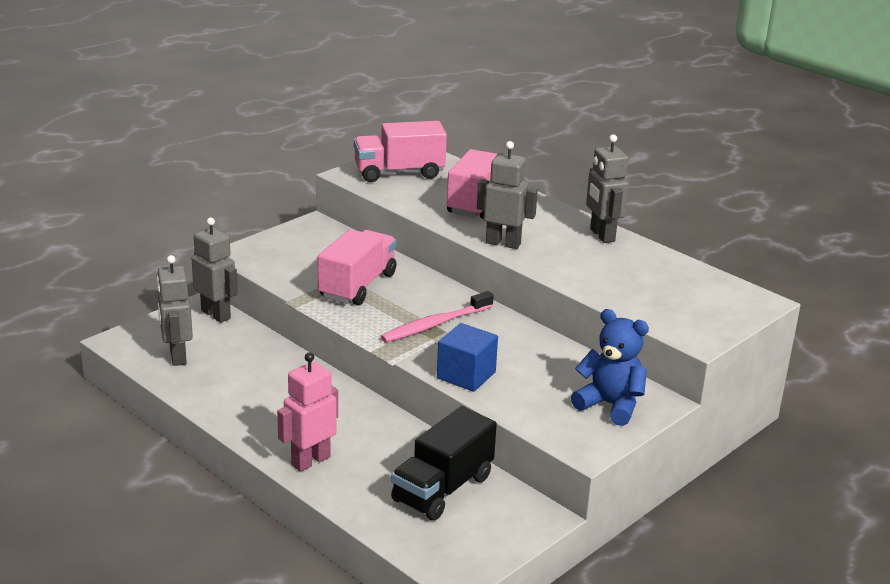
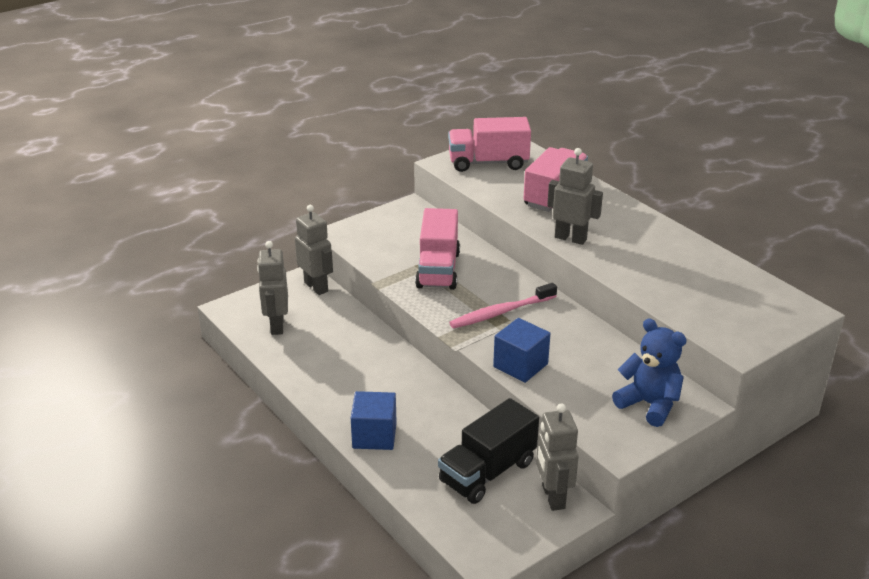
camera: 10 degrees right, 5 degrees up
pink robot [277,352,338,472] -> blue cube [351,391,397,450]
pink truck [318,229,396,305] -> pink truck turned 150 degrees clockwise [415,208,460,290]
grey robot [586,134,629,243] -> grey robot moved to [536,403,579,511]

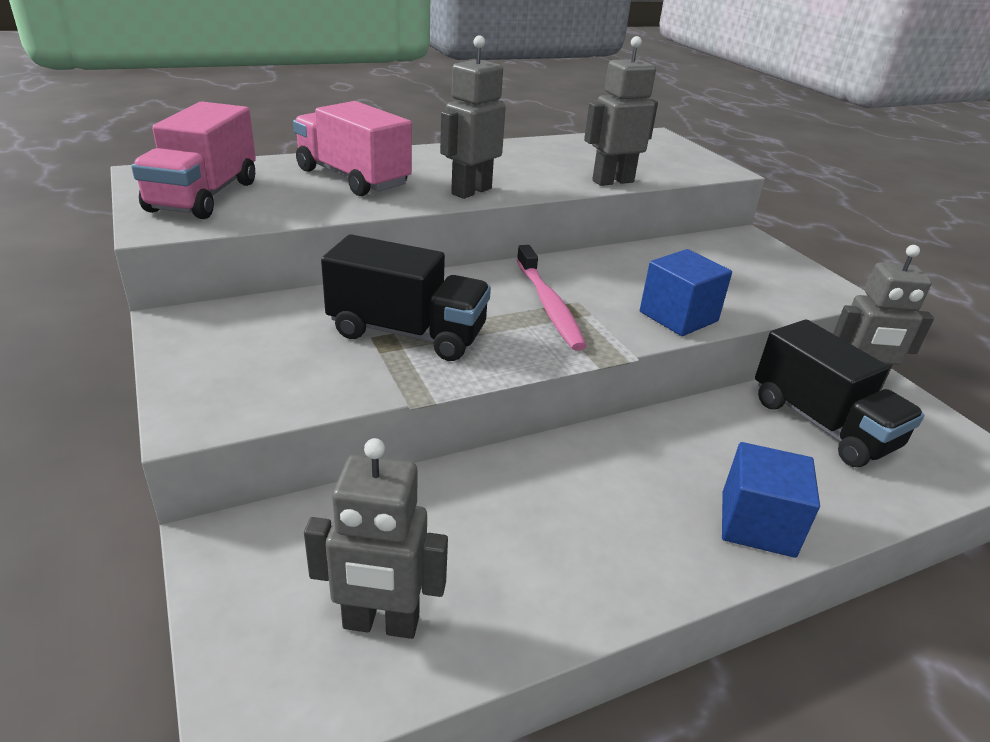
camera: 80 degrees left, 0 degrees up
grey robot [295,205,333,295] -> grey robot moved to [584,36,658,186]
pink truck [415,208,460,290] -> black truck [321,234,491,361]
blue teddy bear [612,318,687,427] -> none

